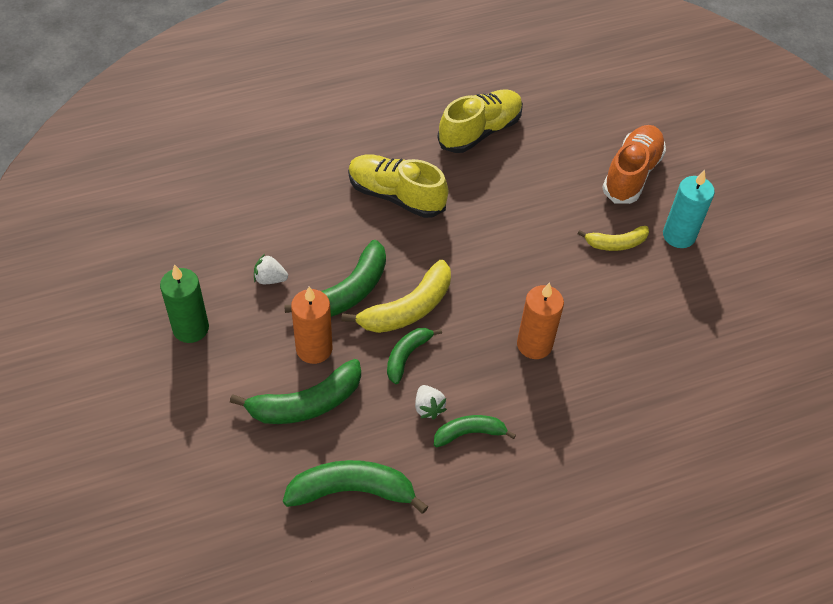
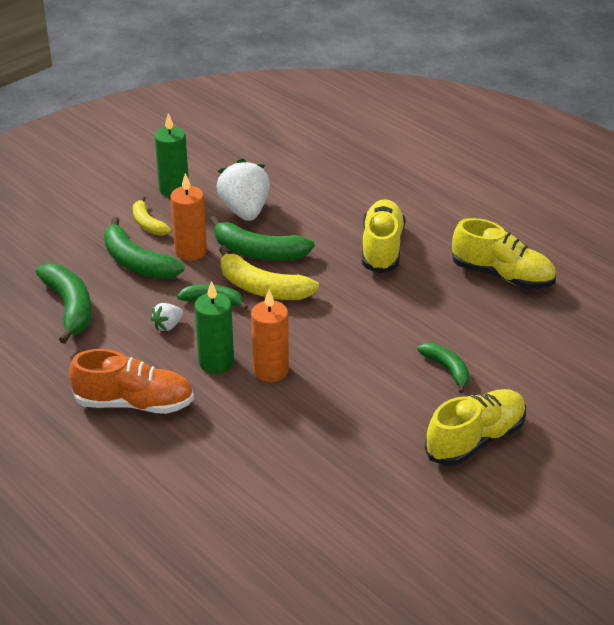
camera: 70 degrees right, 15 degrees down
white strawberry [254,254,288,284] -> white strawberry [216,159,270,221], size x2.08
green banana [434,415,516,448] -> green banana moved to [417,343,470,393]
yellow banana [578,226,649,251] -> yellow banana moved to [133,196,171,236]
orange shoe [602,125,666,204] -> orange shoe moved to [69,349,194,414]
turquoise candle [663,170,715,248] -> yellow shoe [424,389,526,466]
none -> green candle [195,281,234,374]

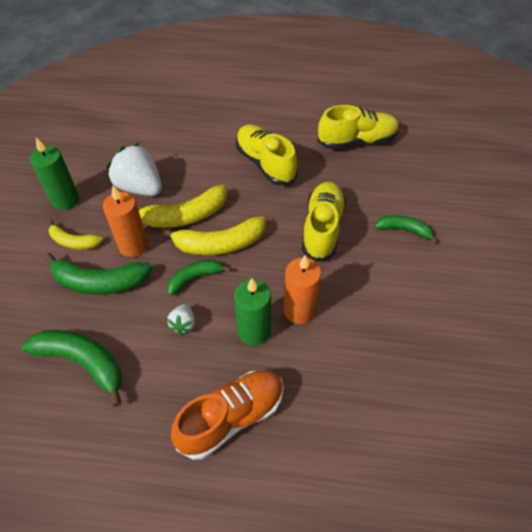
camera: 40 degrees left, 15 degrees up
green banana [210,216,315,261] -> yellow banana [138,185,227,228]
yellow shoe [424,389,526,466] -> yellow shoe moved to [302,182,346,262]

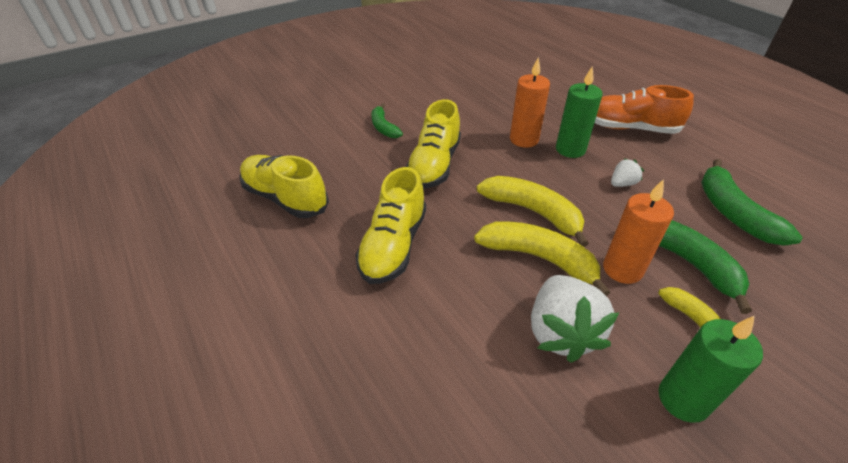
camera: 130 degrees left, 10 degrees down
green banana [167,260,231,295] -> none
yellow shoe [302,182,346,262] -> yellow shoe turned 45 degrees counterclockwise [406,99,461,188]

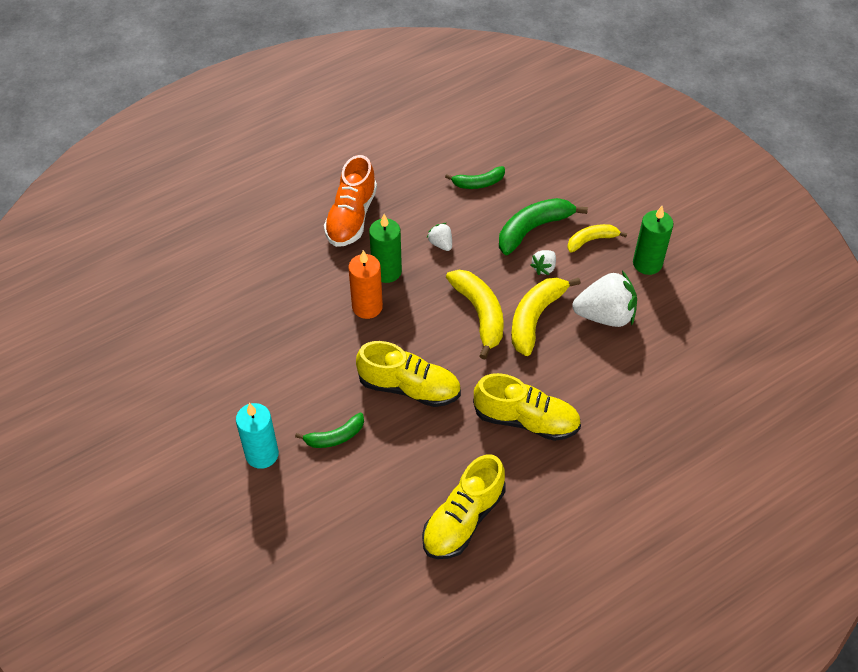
camera: 90 degrees left, 10 degrees up
yellow banana [477,176,589,247] -> yellow banana turned 120 degrees clockwise [446,270,504,359]
orange candle [603,179,674,284] -> white strawberry [530,250,556,275]
green banana [701,159,802,246] -> green banana [445,166,505,189], size x0.61
none -> turquoise candle [236,403,279,469]

